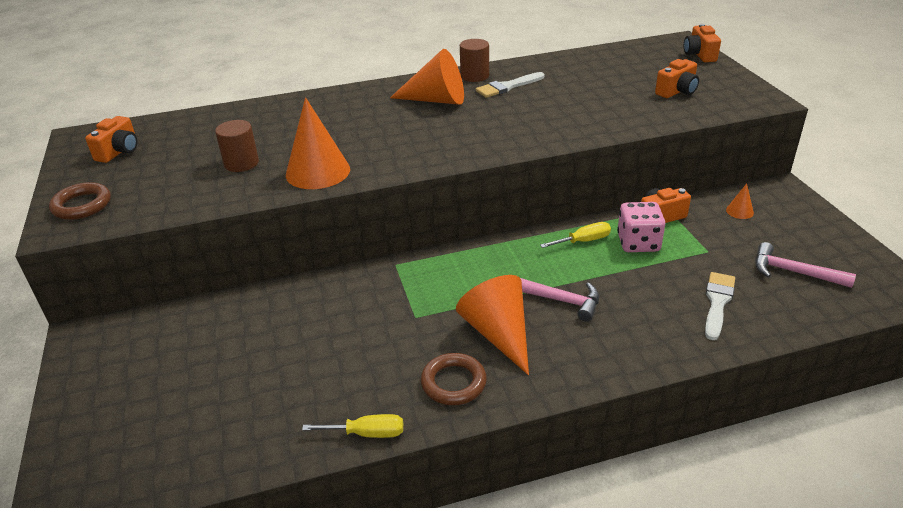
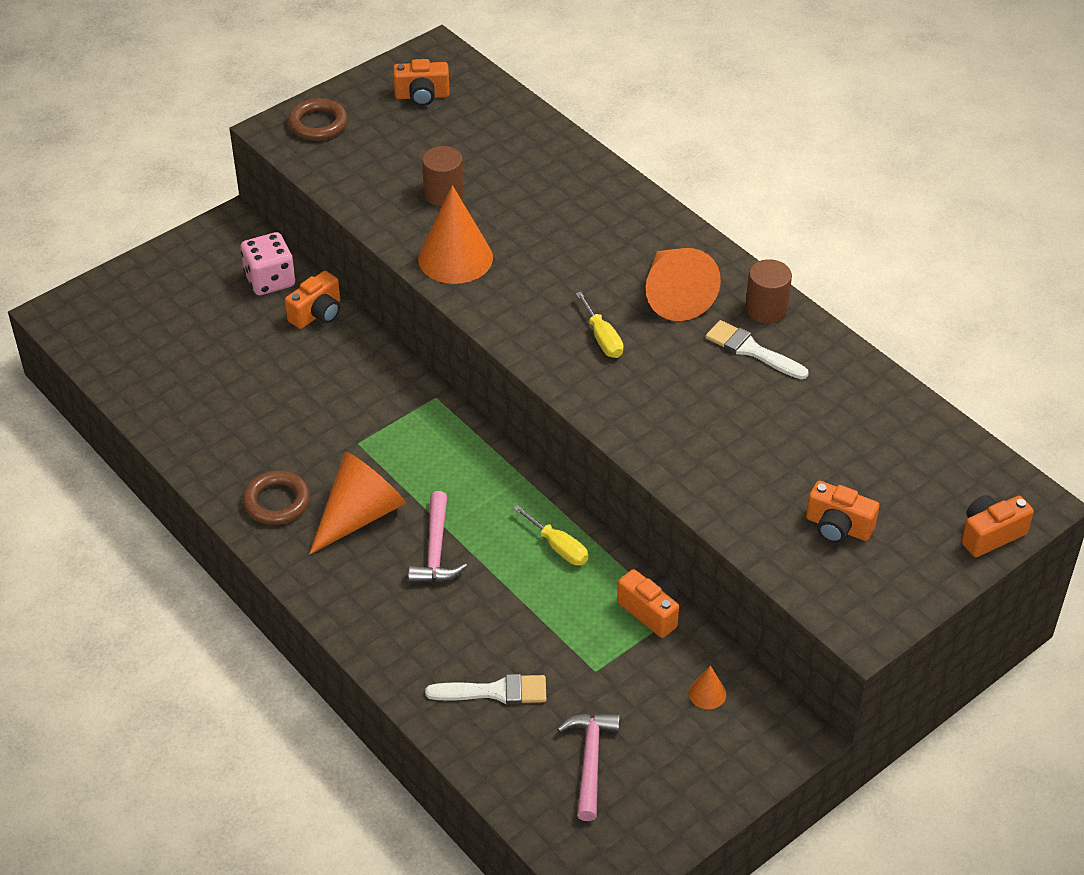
camera: 65 degrees right, 10 degrees up
yellow screwdriver [302,414,403,438] -> yellow screwdriver moved to [576,292,623,358]
pink dice [617,202,665,252] -> pink dice moved to [240,232,295,295]
none -> orange camera [285,271,340,329]

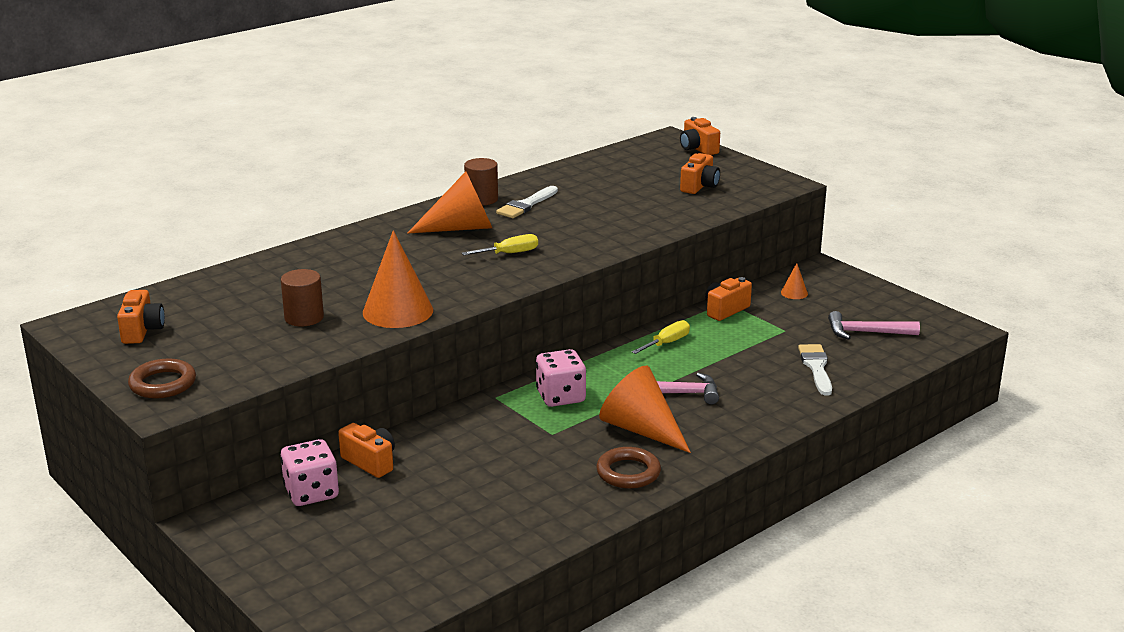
camera: 90 degrees left, 20 degrees down
none -> pink dice [536,349,586,407]

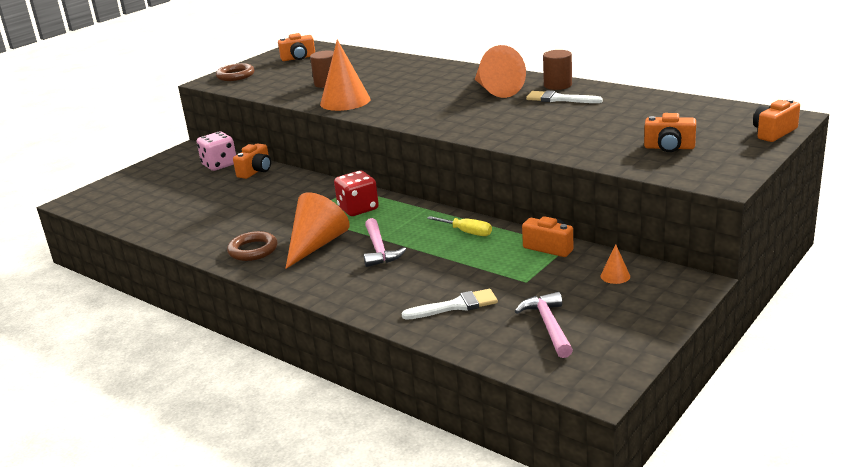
camera: 80 degrees right, 0 degrees up
yellow screwdriver [462,234,538,255] -> none
pink dice [536,349,586,407] -> red dice [334,171,379,216]

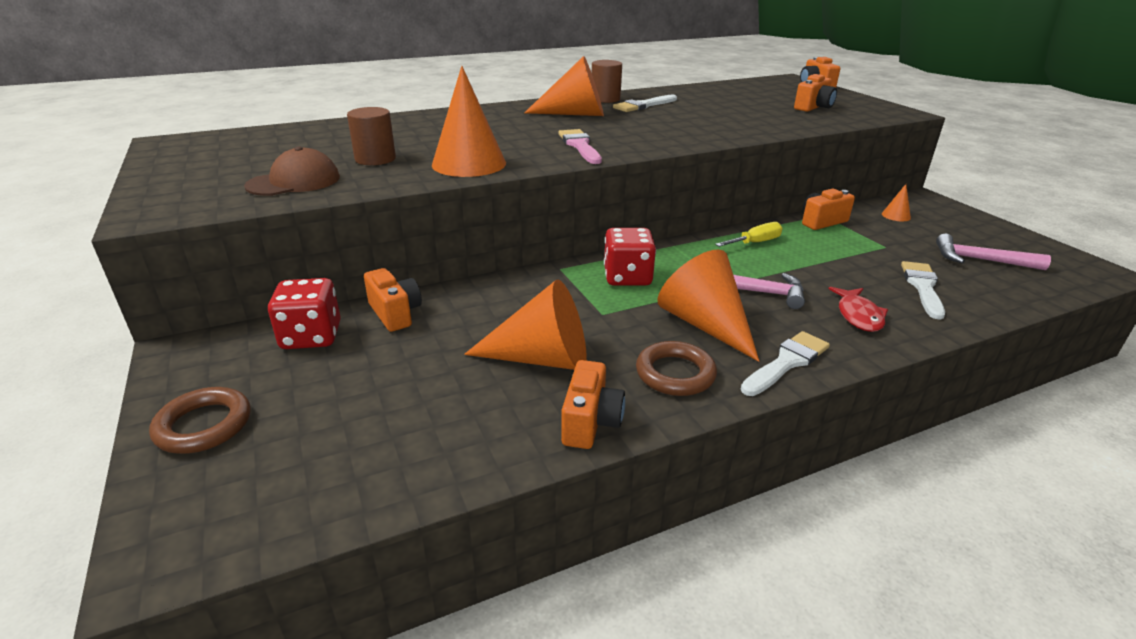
camera: 65 degrees left, 5 degrees up
pink dice [197,131,236,171] -> red dice [268,278,341,349]
brown ring [216,63,255,81] -> brown ring moved to [149,387,251,454]
orange camera [278,33,315,61] -> orange camera moved to [561,360,625,449]
none -> brown cap [244,147,340,196]
none -> orange cone [464,280,587,370]
none -> pink brush [558,129,602,164]
none -> white brush [741,331,830,396]
none -> red fish [829,287,888,332]

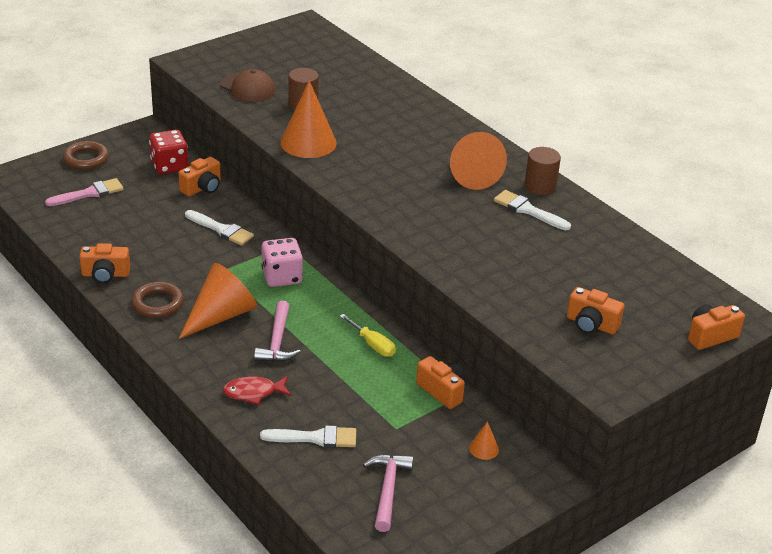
camera: 75 degrees right, 5 degrees up
orange cone [464,280,587,370] -> none
pink brush [558,129,602,164] -> pink brush moved to [45,178,124,206]
red dice [604,228,656,286] -> pink dice [261,238,303,287]
white brush [741,331,830,396] -> white brush moved to [185,210,254,246]

